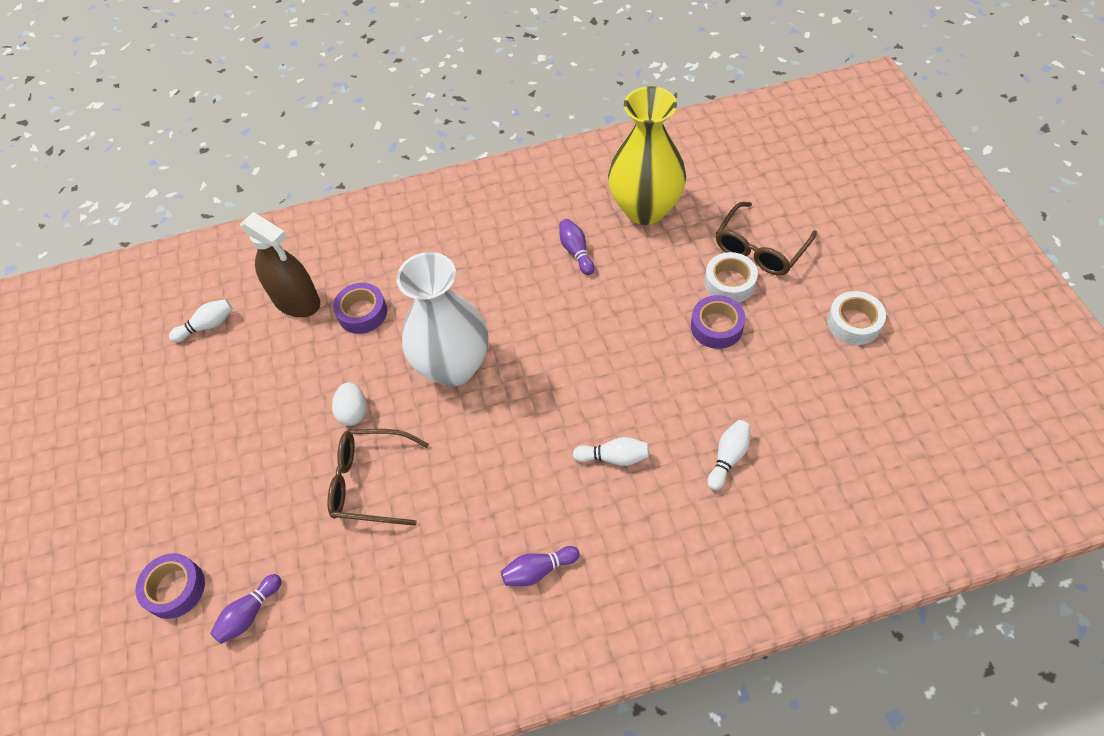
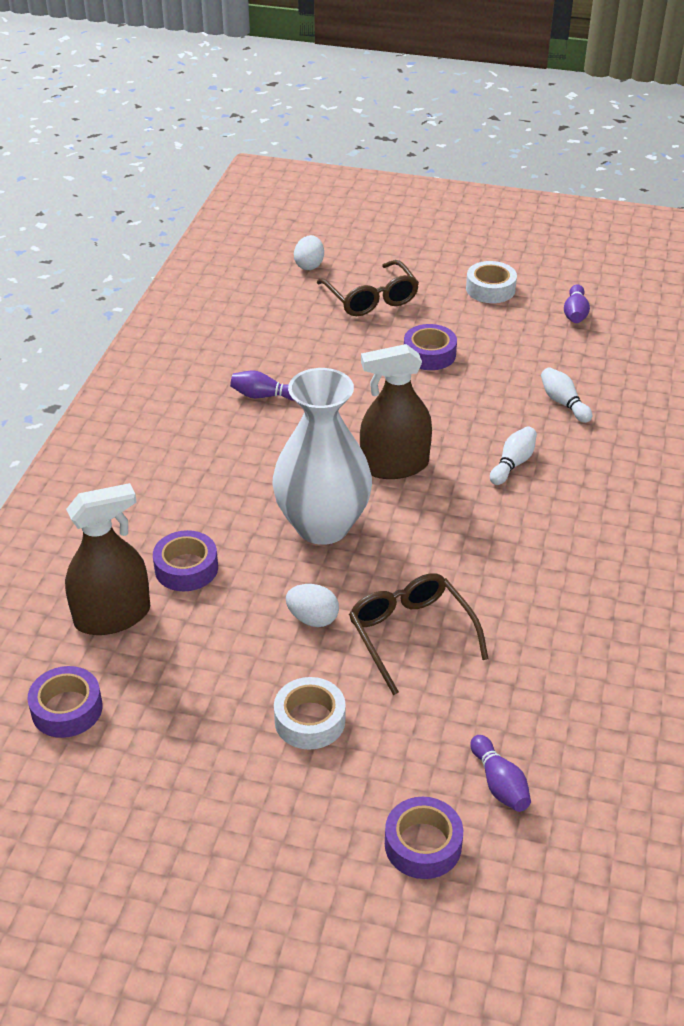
camera: 65 degrees left, 15 degrees down
white bowling pin [169,299,233,342] -> purple tape [27,666,103,738]
brown glasses [327,429,429,526] -> brown glasses turned 120 degrees clockwise [349,573,489,695]
purple bowling pin [501,546,580,586] -> purple bowling pin moved to [564,284,590,323]
yellow vase [608,86,686,225] -> none
white tape [705,252,758,303] -> white tape moved to [274,677,346,750]
none -> white egg [294,235,324,270]
none -> brown spray bottle [360,344,432,479]

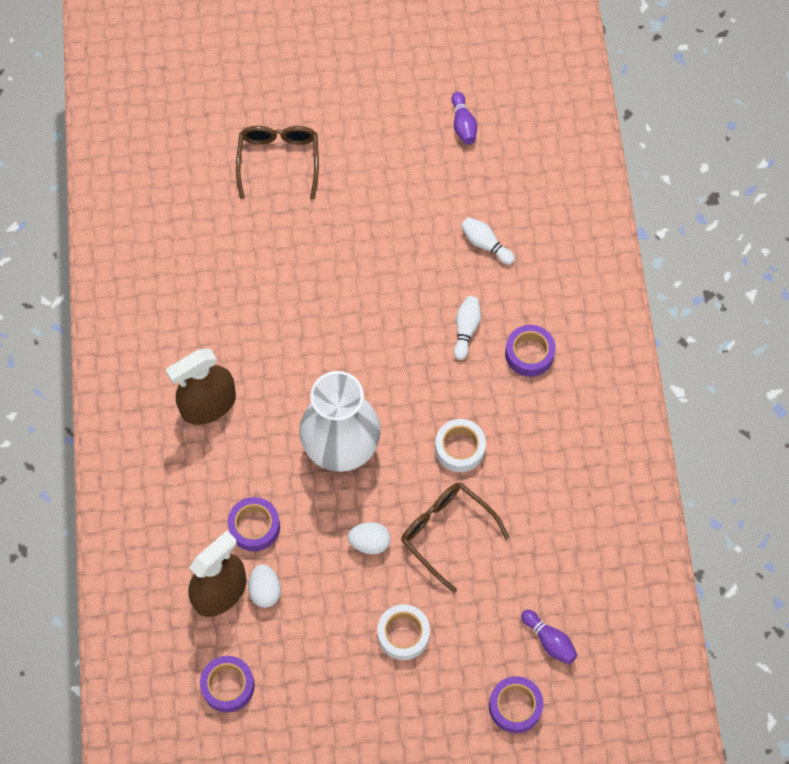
camera: 20 degrees left, 25 degrees up
purple bowling pin [230,371,295,401] -> none
white egg [294,235,324,270] -> white egg moved to [248,564,281,608]
brown glasses [317,260,419,316] -> brown glasses turned 135 degrees counterclockwise [236,126,319,200]
brown spray bottle [360,344,432,479] -> brown spray bottle moved to [166,349,236,425]
purple tape [404,324,457,370] -> purple tape moved to [505,325,556,377]
white tape [466,261,517,303] -> white tape moved to [435,419,486,472]

